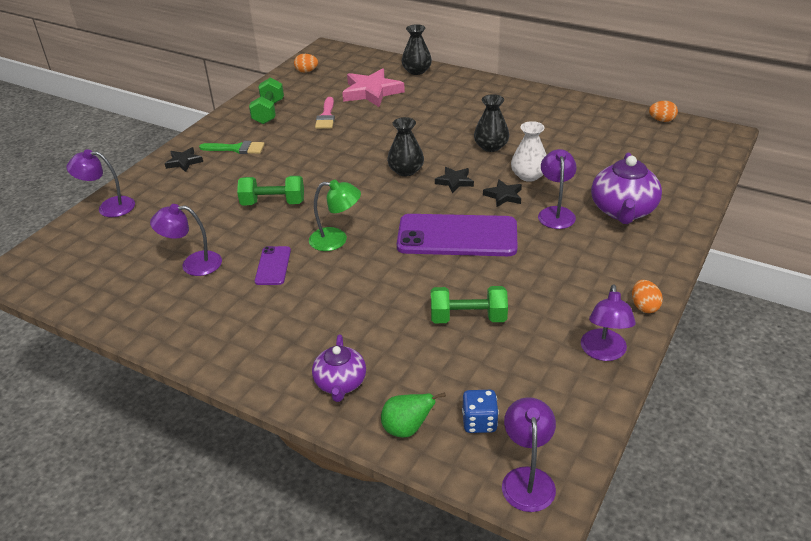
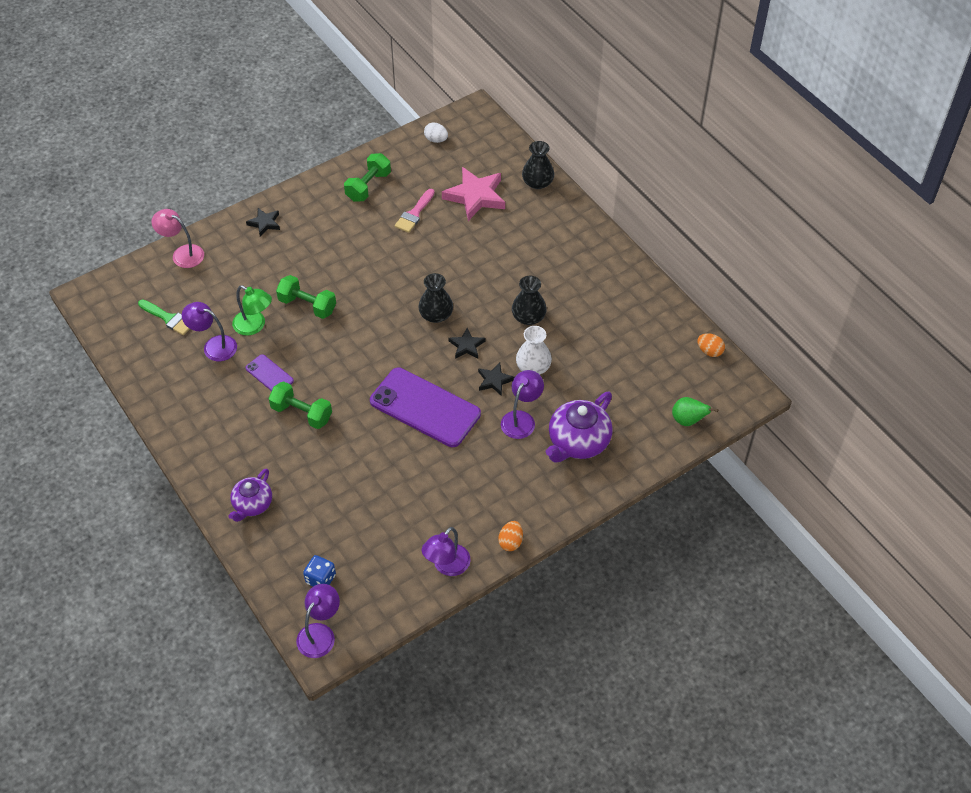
camera: 25 degrees right, 15 degrees up
purple lamp [66,149,135,217] -> pink lamp [152,209,204,268]
green brush [199,141,265,154] -> green brush moved to [138,300,189,335]
purple phone [255,246,291,285] -> purple phone turned 75 degrees counterclockwise [246,354,294,391]
orange egg [294,54,318,72] -> white egg [424,123,448,143]
green lamp [309,180,361,251] -> green lamp moved to [232,285,272,336]
green pear [381,392,446,438] -> green pear moved to [672,397,718,426]
green dumbbell [431,286,508,323] -> green dumbbell moved to [268,381,332,429]

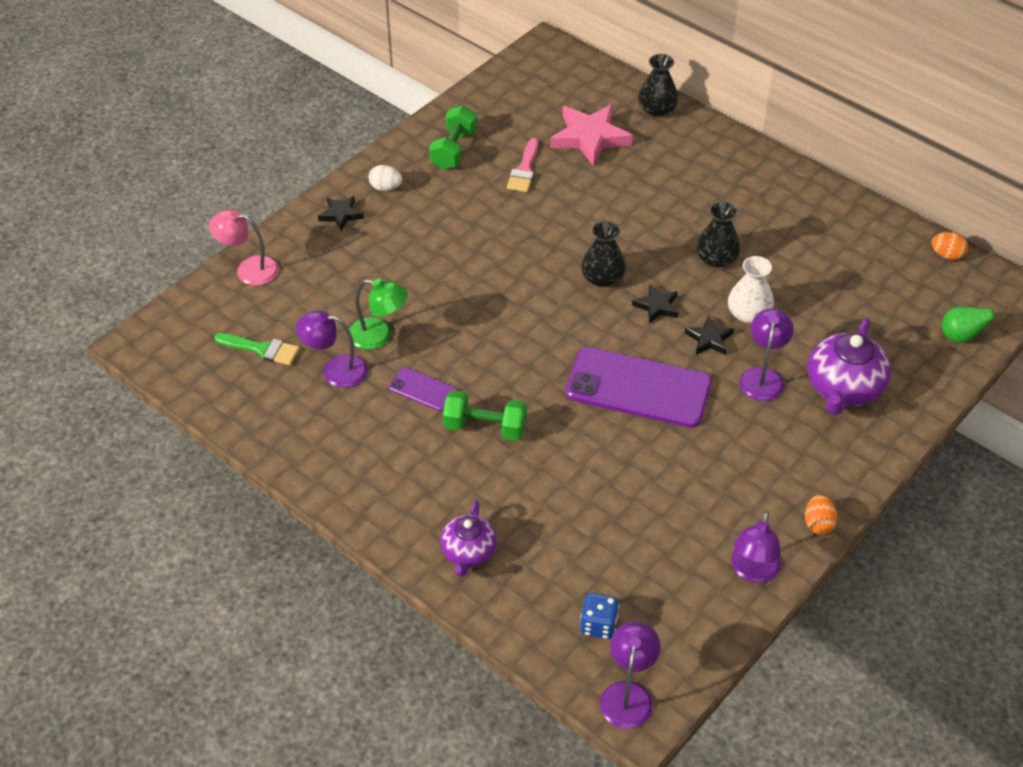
camera: 15 degrees left, 5 degrees down
green dumbbell [276,275,336,319] -> none
white egg [424,123,448,143] -> white egg moved to [368,165,402,191]

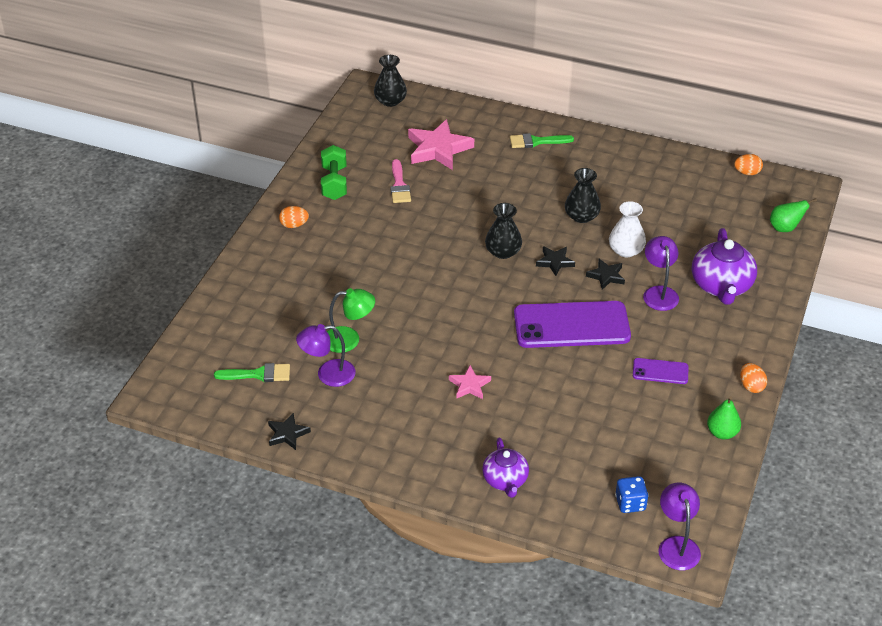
camera: 20 degrees left, 5 degrees down
pink lamp [209,210,279,286] -> none
black star [318,196,364,231] -> black star moved to [268,413,311,450]
white egg [368,165,402,191] -> orange egg [279,206,309,228]
purple phone [389,367,458,412] -> purple phone moved to [633,358,689,384]
green dumbbell [443,390,527,441] -> pink star [449,365,491,399]
black vase [638,54,678,117] -> black vase moved to [374,55,407,107]
purple lamp [731,511,781,583] -> green pear [707,396,741,439]
none -> green brush [510,133,574,148]

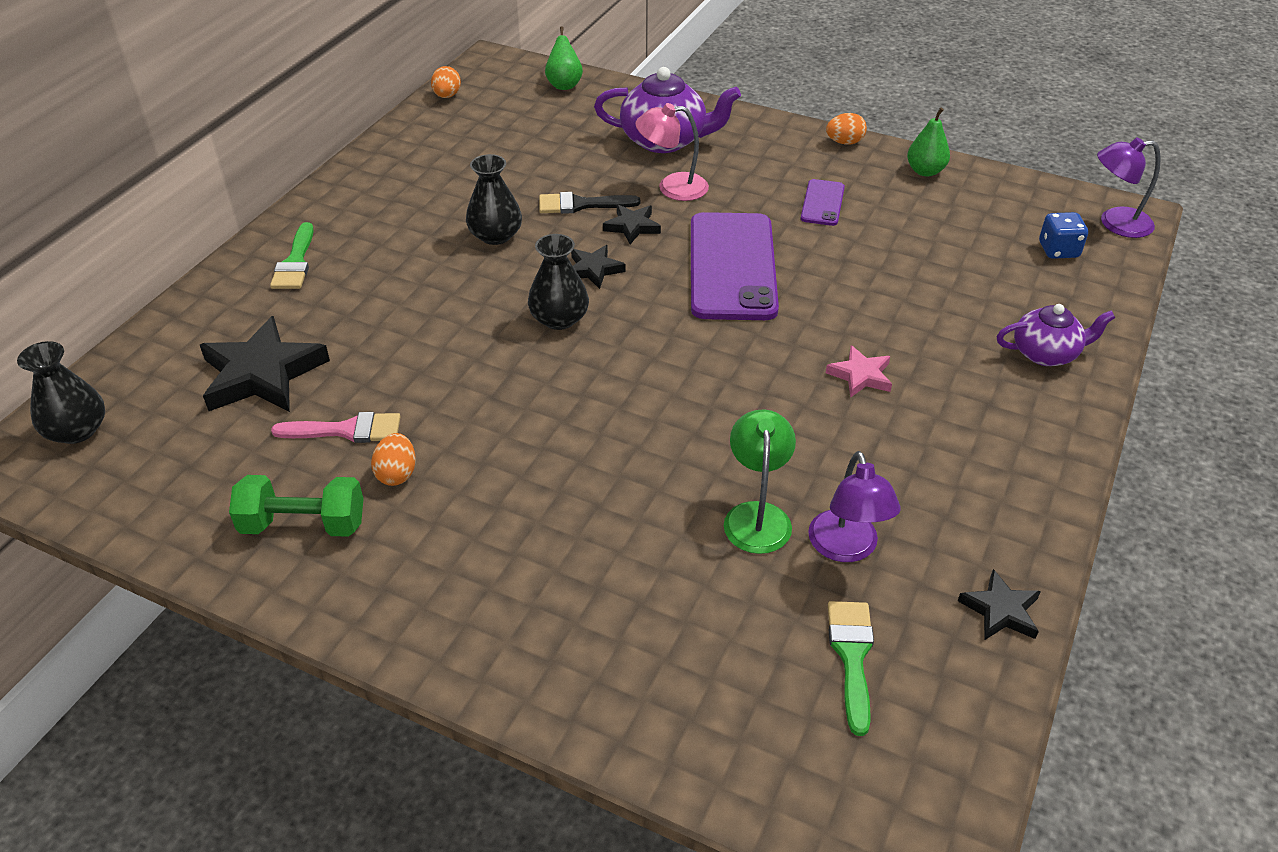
camera: 85 degrees left, 0 degrees up
orange egg [279,206,309,228] -> orange egg moved to [371,433,416,486]
pink star [408,119,474,170] -> black star [200,316,330,412]
white vase [609,201,646,257] -> black brush [539,192,640,214]
purple lamp [643,236,679,311] -> pink lamp [635,103,709,201]

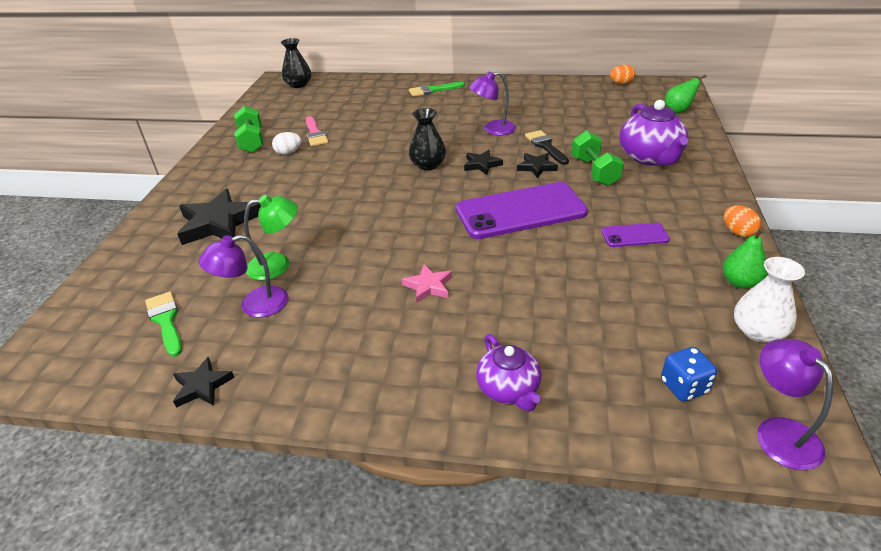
camera: 75 degrees right, 5 degrees down
black star [200,316,330,412] -> black star moved to [177,189,261,245]
orange egg [371,433,416,486] -> white egg [272,132,302,155]
black vase [466,154,522,245] -> purple lamp [469,71,516,136]
pink lamp [635,103,709,201] -> green dumbbell [571,131,624,186]
green brush [828,601,874,736] -> green brush turned 105 degrees counterclockwise [145,291,182,357]
none -> white vase [734,257,805,342]

